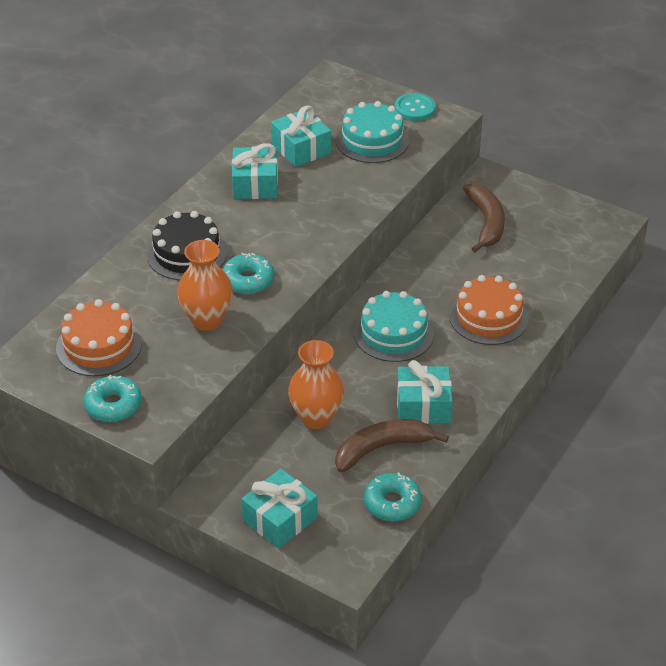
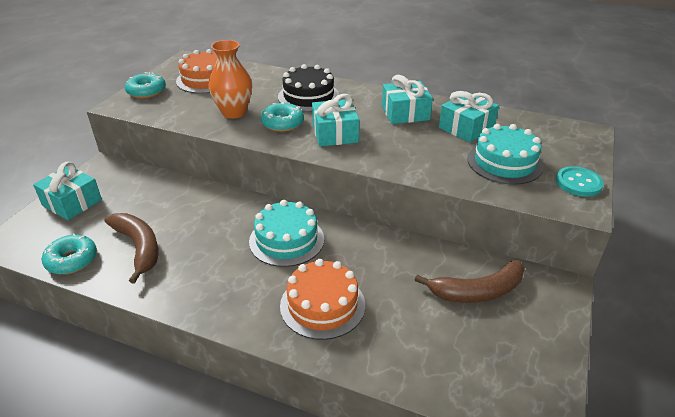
camera: 80 degrees right, 5 degrees down
orange vase [288,340,344,429] -> none
turquoise gift [397,360,453,424] -> turquoise gift moved to [312,94,359,147]

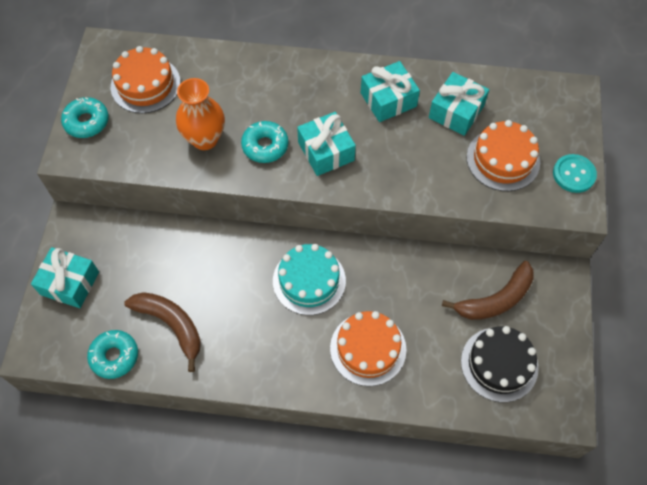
camera: 15 degrees left, 25 degrees up
black cake [278,64,339,112] -> black cake moved to [461,326,539,402]
turquoise cake [467,124,543,185] -> orange cake [467,120,540,191]

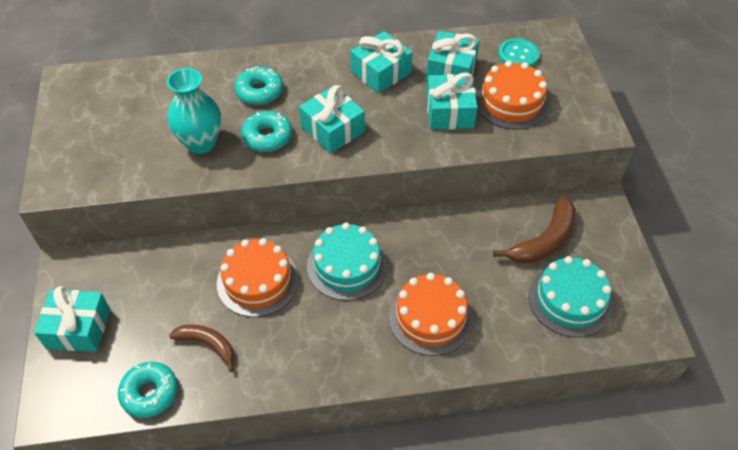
camera: 15 degrees left, 10 degrees down
turquoise donut [61,97,109,138] -> turquoise donut moved to [235,67,283,105]
orange cake [111,46,181,113] -> orange cake moved to [217,238,299,317]
brown banana [124,292,201,372] -> brown banana [169,325,234,372], size x0.66
orange vase [176,78,225,150] -> turquoise vase [167,68,221,154]
black cake [461,326,539,402] -> turquoise cake [529,256,613,337]
turquoise button [553,154,597,193] -> turquoise button moved to [498,38,540,67]
none -> turquoise gift [426,72,478,130]

